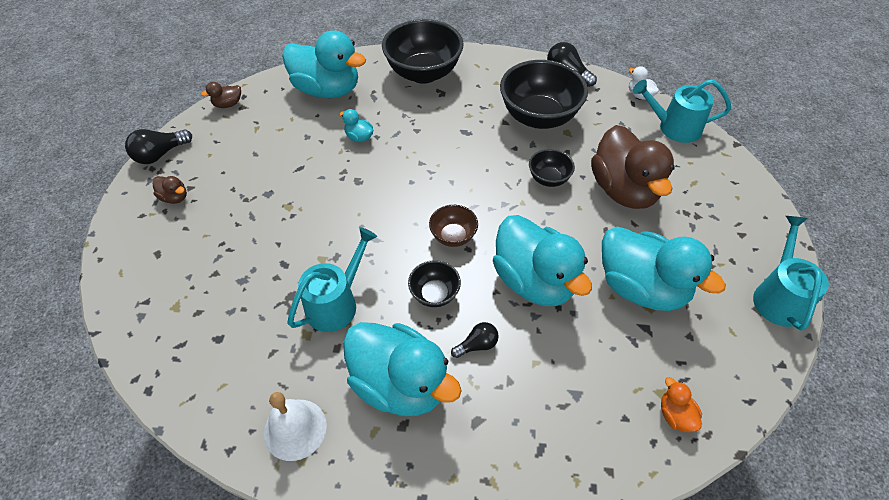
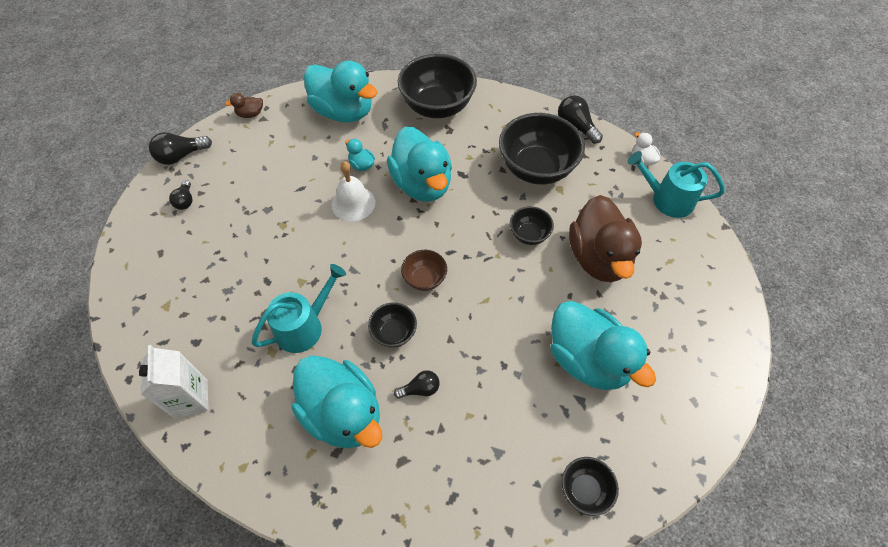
camera: 10 degrees right, 5 degrees up
brown duck [152,176,187,204] -> black light bulb [169,180,192,210]
white bell [264,392,327,461] -> white bell moved to [331,161,375,221]
turquoise duck [493,215,592,306] -> turquoise duck moved to [387,126,452,202]
orange duck [661,377,702,433] -> black bowl [562,457,619,516]
turquoise watering can [753,216,829,331] -> none
none -> white carton [139,345,209,418]

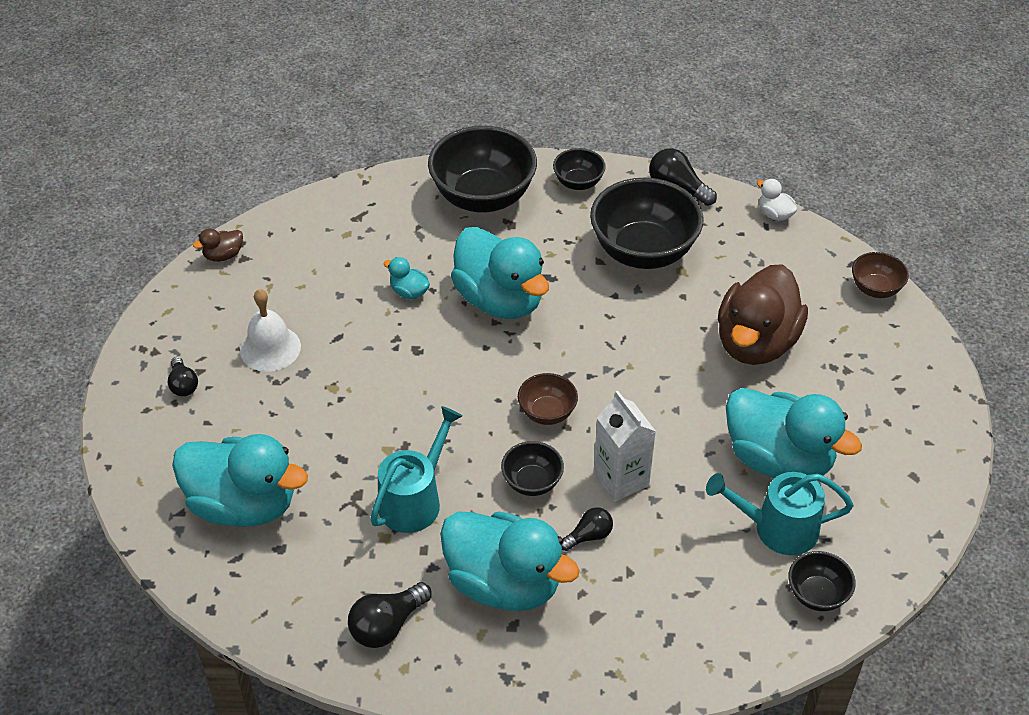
camera: 15 degrees left, 10 degrees down
white carton [139,345,209,418] -> white carton moved to [594,391,656,502]
black light bulb [149,132,212,165] -> black light bulb moved to [348,582,432,648]
turquoise duck [304,60,378,122] -> turquoise duck moved to [172,434,308,527]
white bell [331,161,375,221] -> white bell moved to [240,289,301,372]
black bowl [510,206,554,245] -> black bowl moved to [553,148,606,190]
brown duck [569,195,642,282] -> brown duck turned 45 degrees clockwise [718,264,808,365]
turquoise watering can [628,151,725,218] -> turquoise watering can moved to [706,472,854,555]
none -> brown bowl [852,252,909,298]

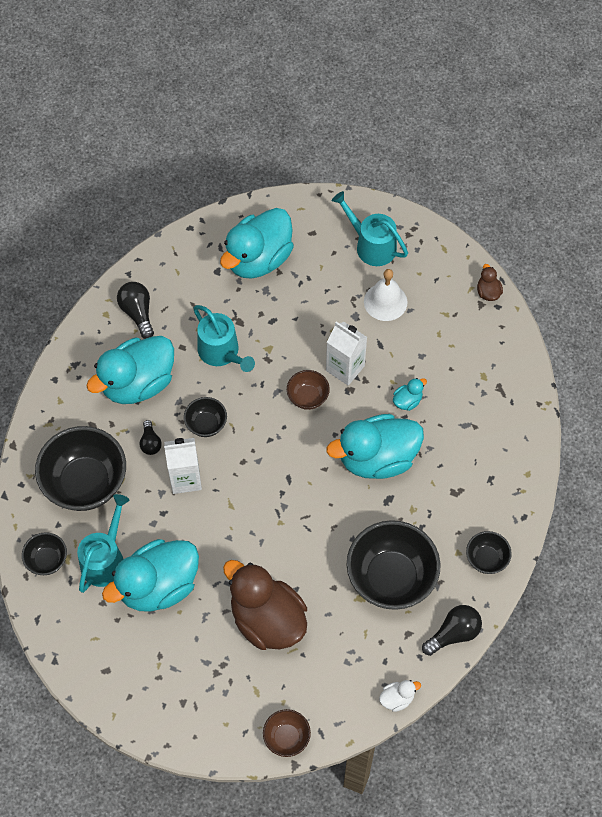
camera: 110 degrees right, 15 degrees up
black light bulb [168,357,198,396] -> turquoise watering can [332,191,408,266]
black bowl [428,126,537,212] -> black bowl moved to [35,426,126,511]
brown bowl [518,373,578,425] -> brown bowl moved to [287,370,330,410]
none -> white carton [326,322,367,386]

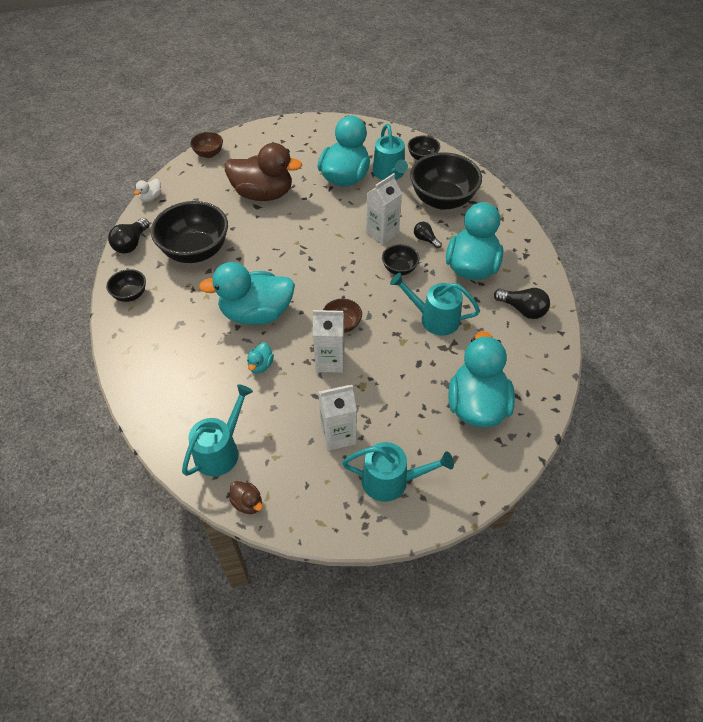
camera: 145 degrees right, 10 degrees down
turquoise duck [326,414,424,479] -> turquoise duck turned 135 degrees counterclockwise [199,262,295,325]
white bell [364,269,407,321] -> white carton [318,385,357,451]
none -> turquoise watering can [182,384,253,476]

